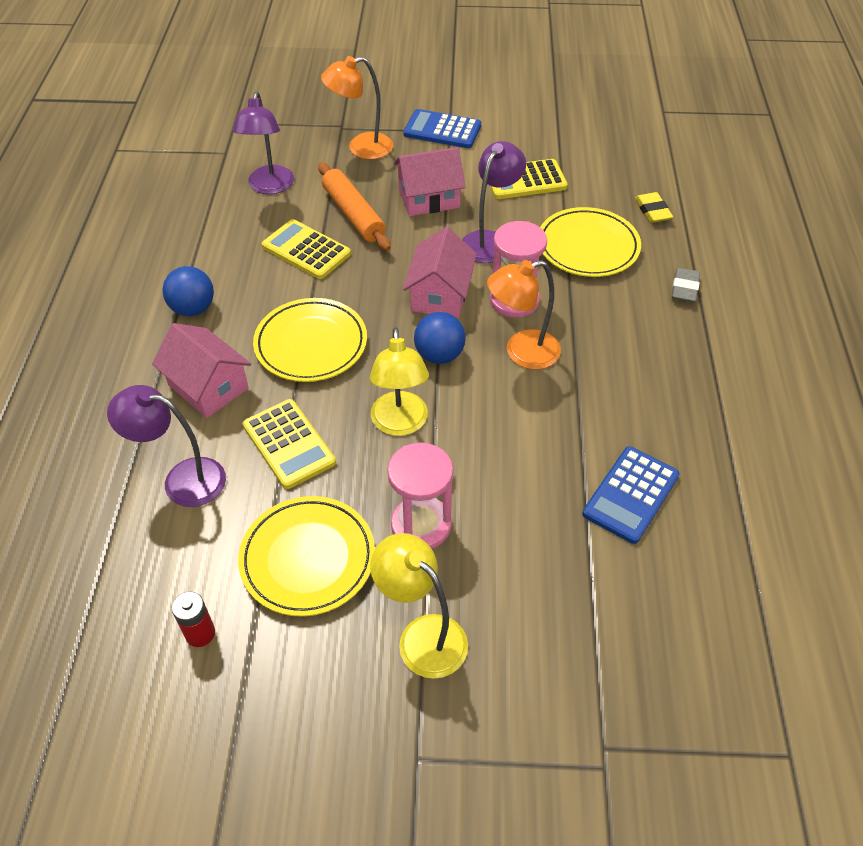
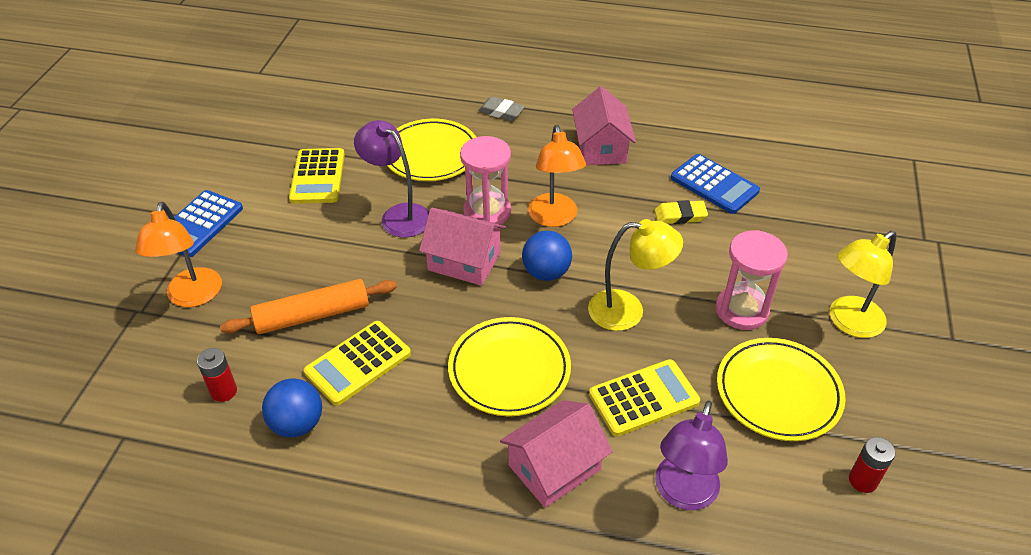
camera: 80 degrees left, 5 degrees down
blue ball [163,266,214,316] -> blue ball moved to [262,379,322,437]
purple lamp [233,92,294,194] -> red battery [197,348,237,402]
pink house [394,147,466,216] -> pink house moved to [572,86,636,165]
yellow eraser [635,192,673,223] -> yellow eraser moved to [654,200,708,224]

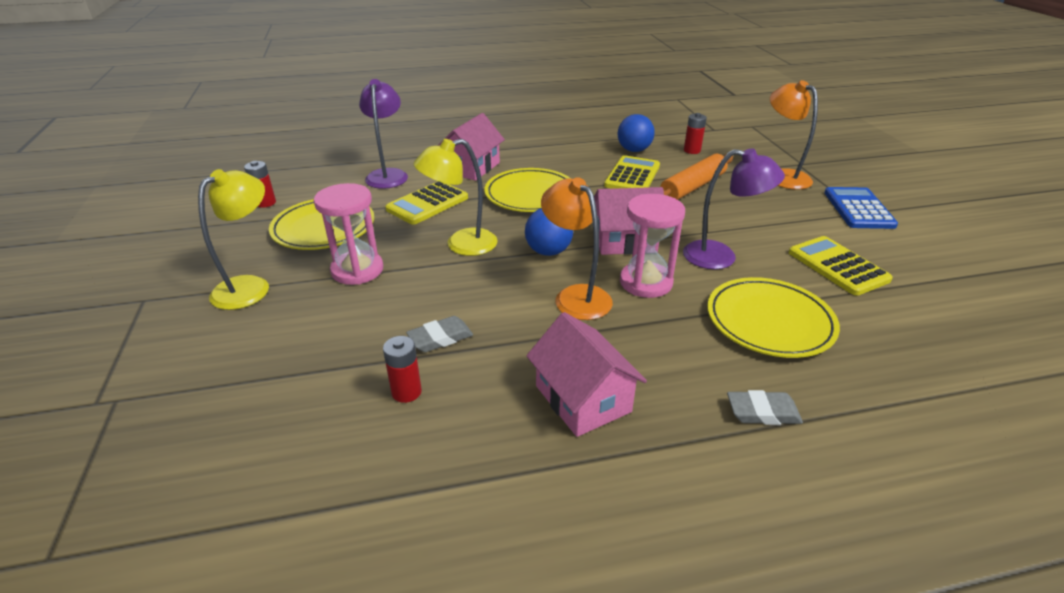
camera: 155 degrees right, 10 degrees down
yellow eraser [654,200,708,224] -> grey eraser [406,316,473,352]
blue calculator [671,154,760,214] -> red battery [383,336,422,403]

